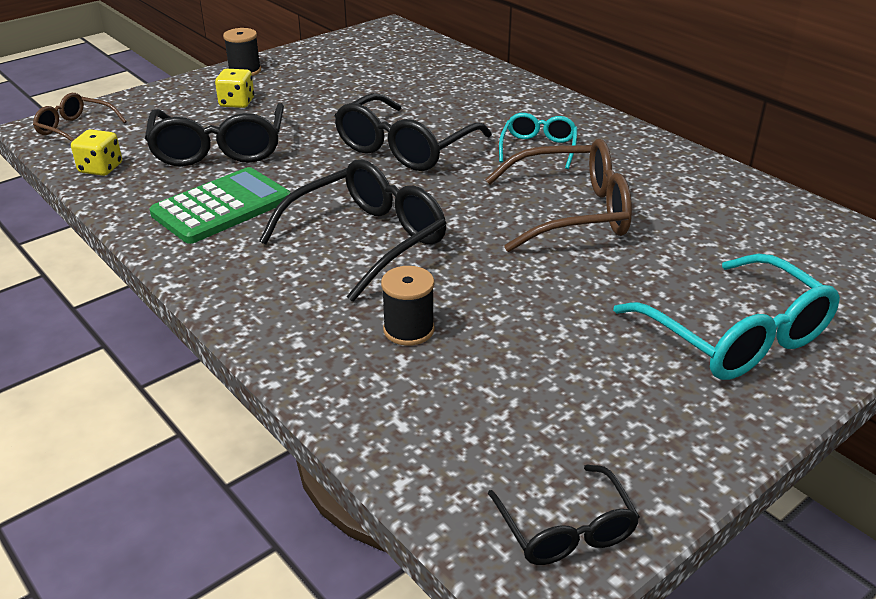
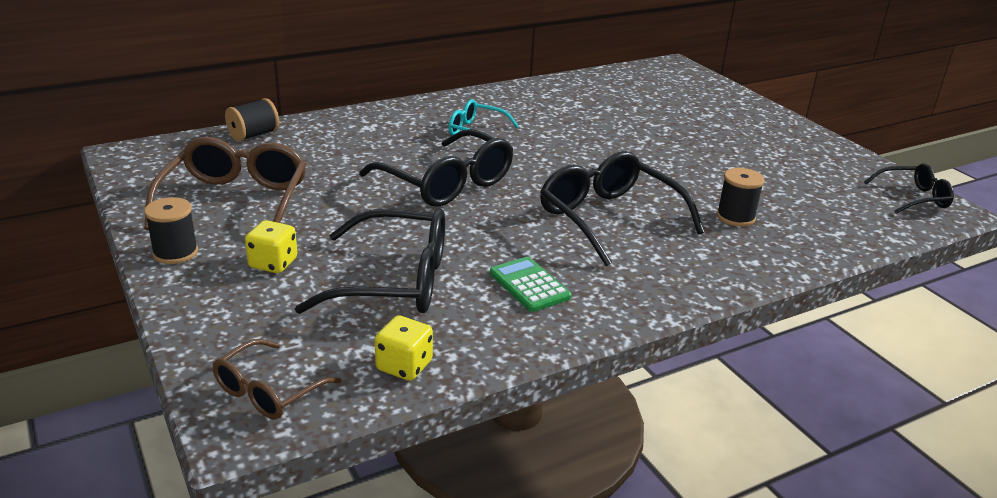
camera: 80 degrees left, 5 degrees down
green calculator [150,167,290,244] -> green calculator [490,257,572,312], size x0.62
brown glasses [485,139,632,252] -> brown glasses moved to [144,137,306,230]
turquoise glasses [613,254,840,380] -> none
none -> black spool [225,98,279,142]

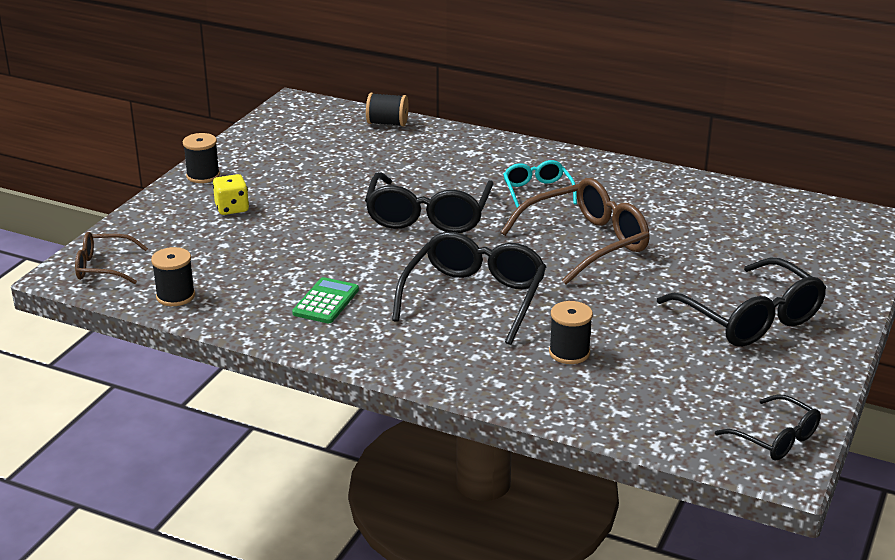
camera: 55 degrees right, 0 degrees up
brown glasses [144,137,306,230] -> brown glasses moved to [501,178,650,285]
black glasses [295,208,445,314] -> black glasses moved to [657,258,826,347]
yellow dice [375,315,433,381] -> black spool [151,247,195,306]

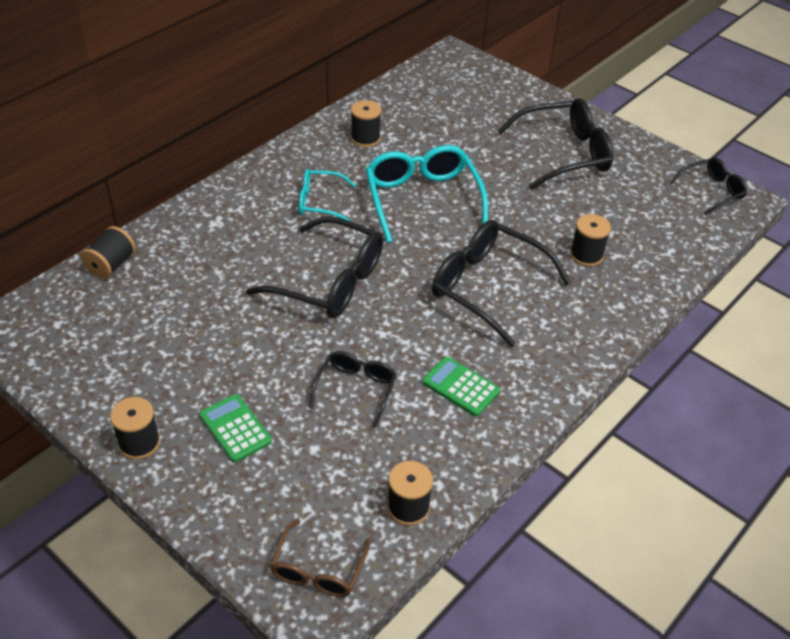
camera: 75 degrees left, 15 degrees up
yellow dice [213,174,249,215] -> green calculator [200,394,272,462]
brown glasses [501,178,650,285] -> turquoise glasses [366,145,488,243]
none -> black glasses [309,351,397,428]
none -> black spool [351,100,382,147]

